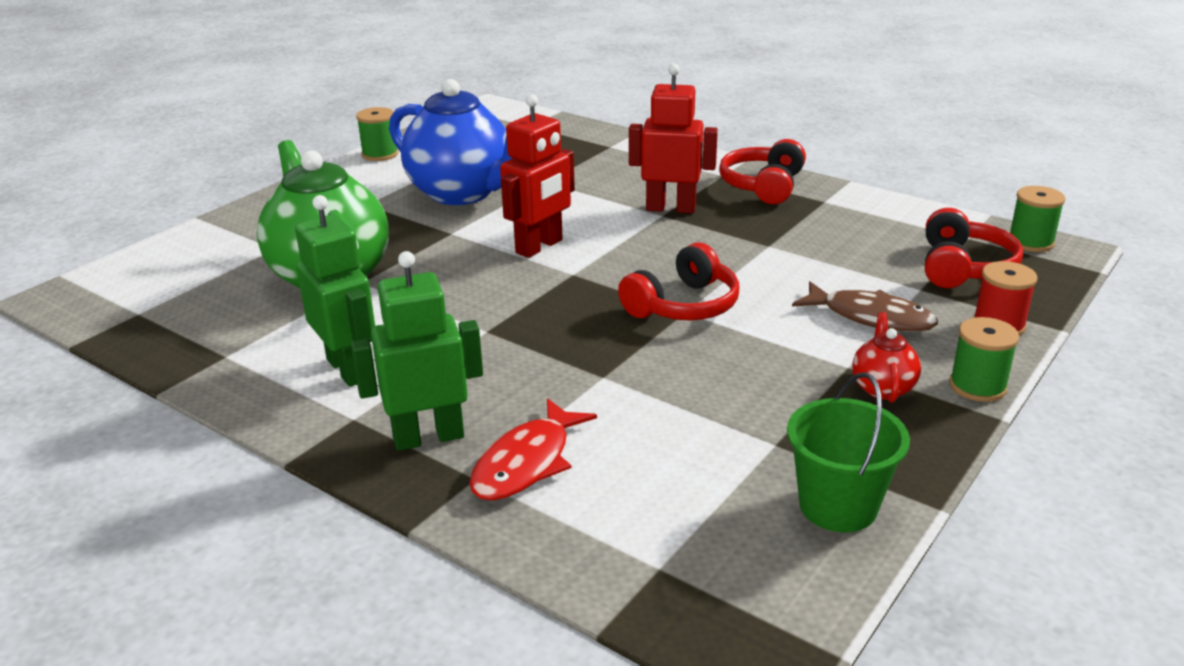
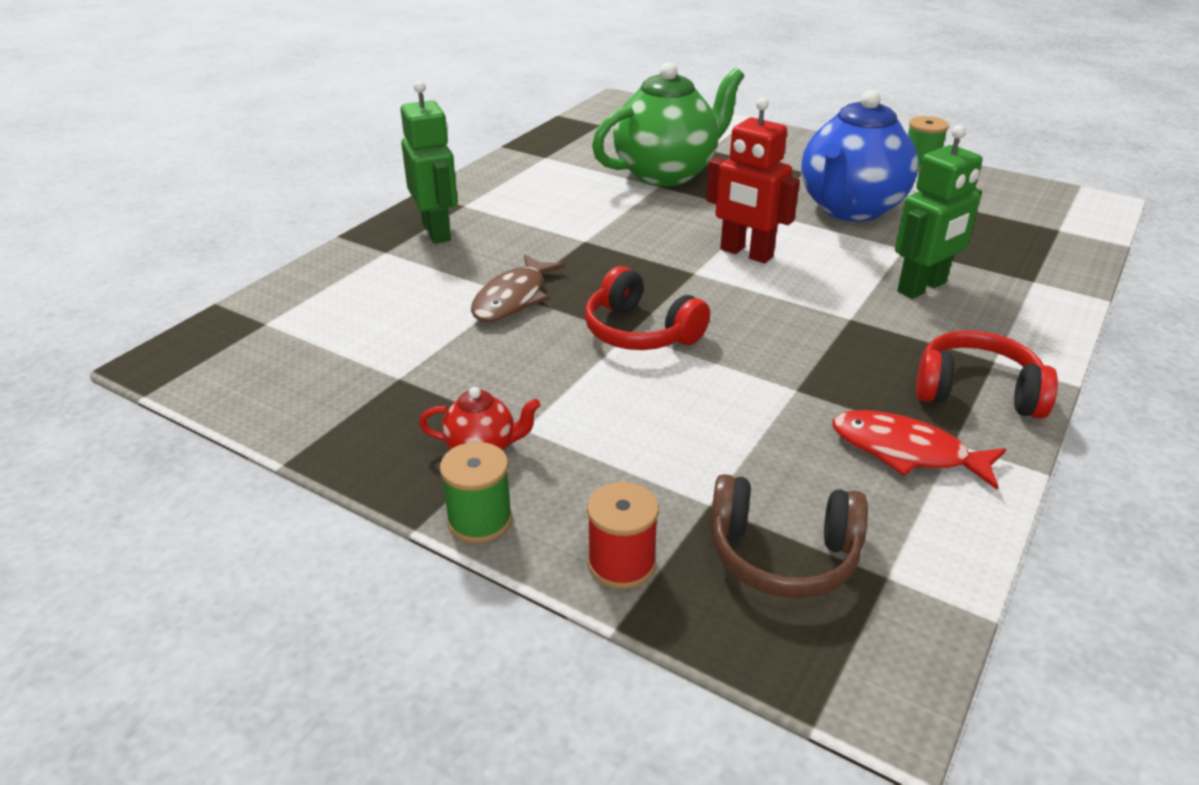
camera: 85 degrees right, 5 degrees up
green robot [295,195,375,387] -> green robot moved to [895,125,982,299]
red fish [470,398,597,501] -> red fish moved to [832,410,1006,490]
red robot [629,64,718,214] -> none
green bucket [787,372,910,532] -> none
brown fish [792,281,938,332] -> brown fish moved to [471,254,565,322]
red headphones [925,208,1023,288] -> brown headphones [710,474,868,598]
green spool [1010,186,1066,252] -> none

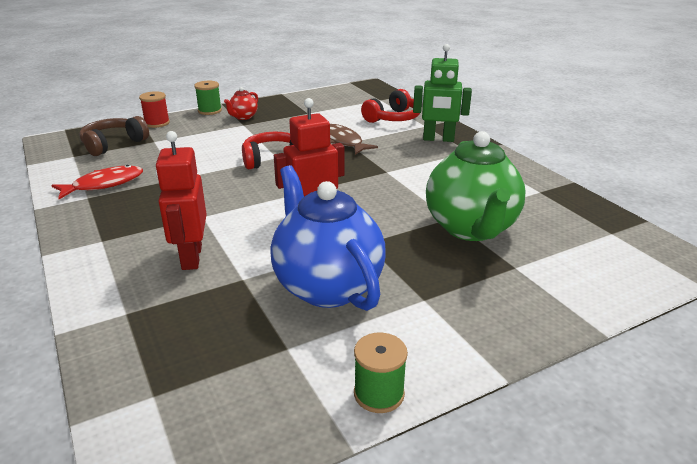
camera: 120 degrees right, 5 degrees down
green robot [895,125,982,299] -> red robot [155,131,207,270]
red headphones [916,330,1058,419] -> red headphones moved to [361,89,420,123]

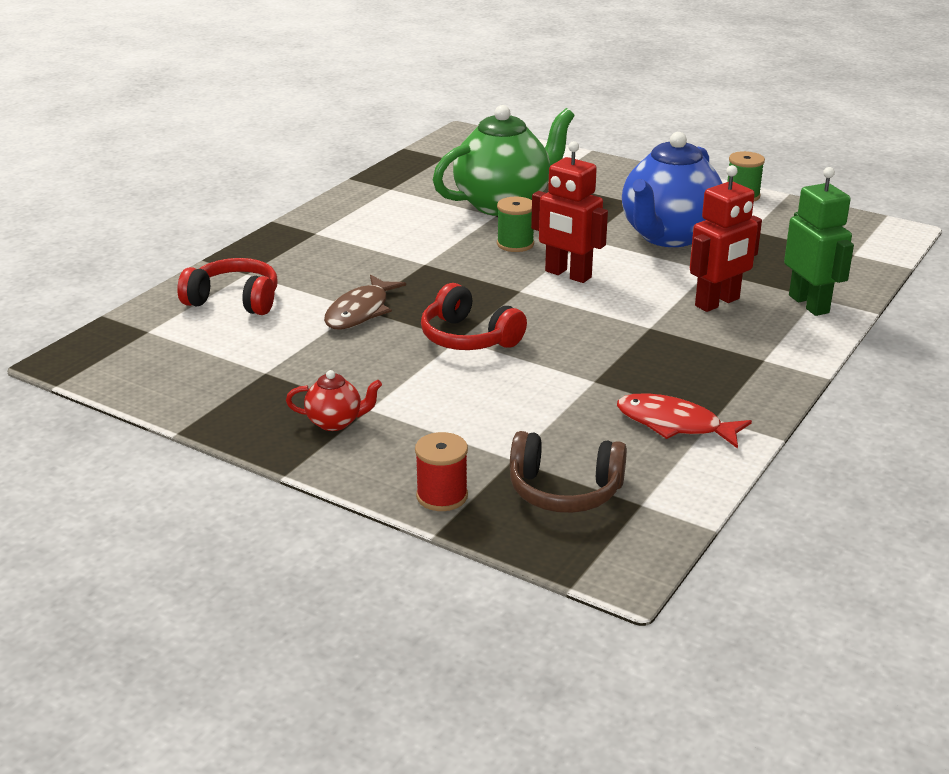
camera: 120 degrees left, 0 degrees up
green spool [194,81,222,115] -> green spool moved to [497,197,534,252]
green robot [413,44,472,142] -> green robot moved to [784,167,854,316]

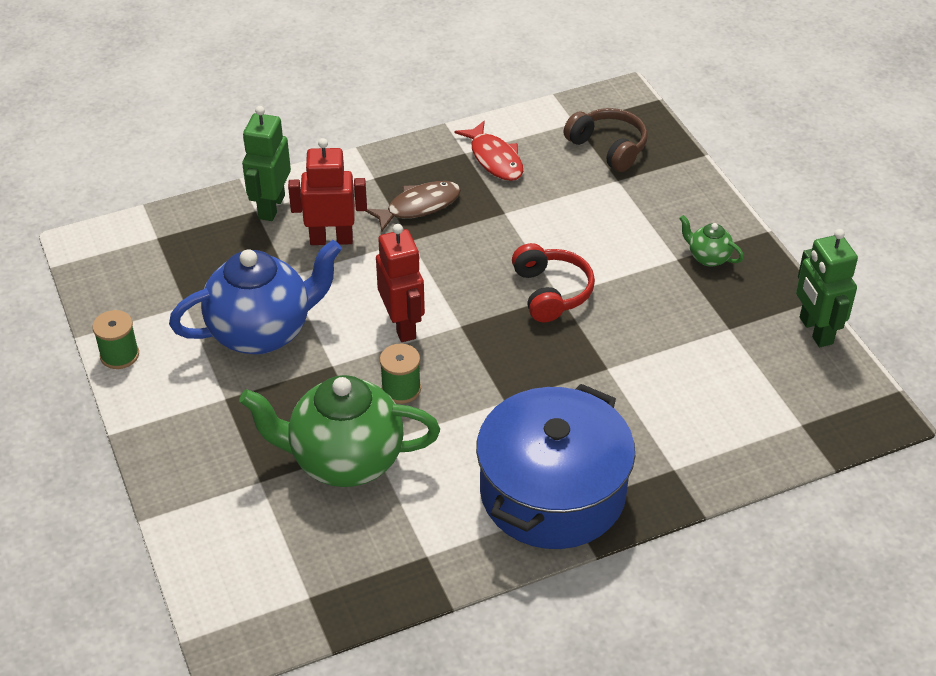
camera: 145 degrees left, 15 degrees up
red headphones [177,258,277,315] -> none
red teapot [286,370,382,431] -> green teapot [679,215,744,267]
brown fish [324,275,406,330] -> brown fish moved to [366,181,461,231]
red spool [415,432,468,511] -> none
none -> blue pot [476,384,635,549]
none -> green robot [796,229,858,347]

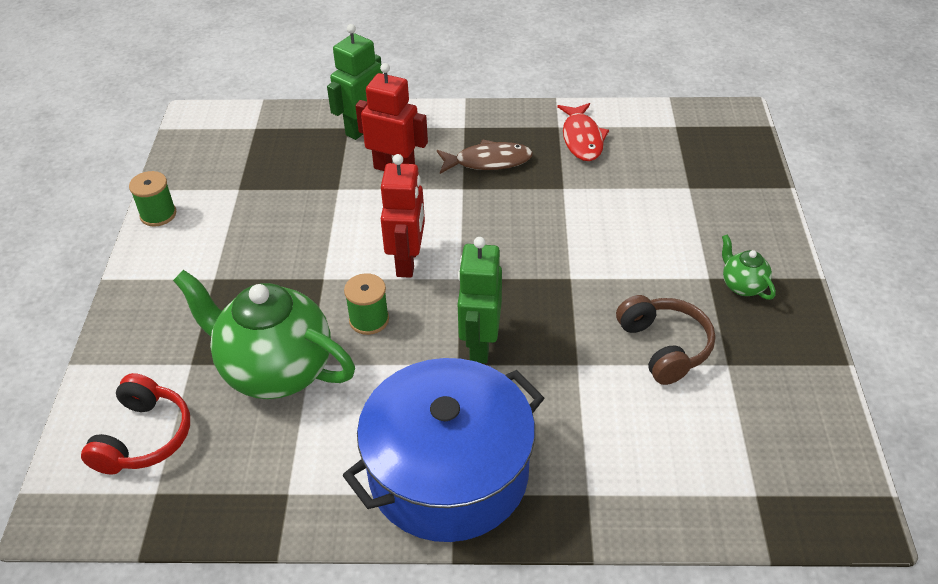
camera: 25 degrees right, 0 degrees up
blue teapot [169,240,342,354] -> none
red headphones [512,243,595,322] -> red headphones moved to [81,373,190,475]
brown headphones [564,108,648,172] -> brown headphones moved to [616,295,715,385]
green robot [796,229,858,347] -> green robot moved to [458,237,502,363]

